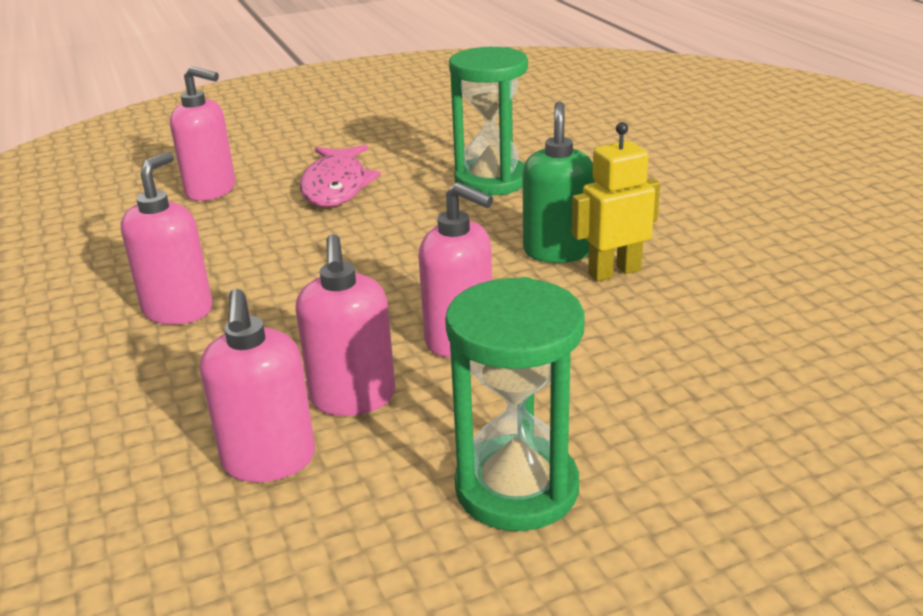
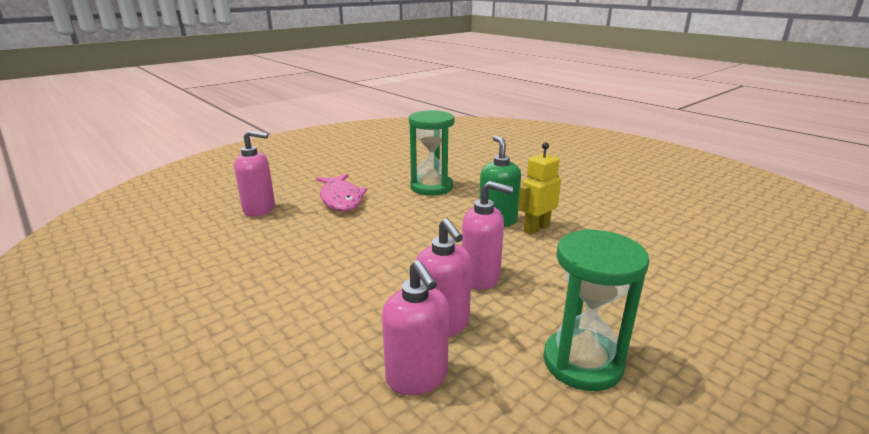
camera: 20 degrees left, 5 degrees down
pink soap dispenser [121,152,213,325] -> none

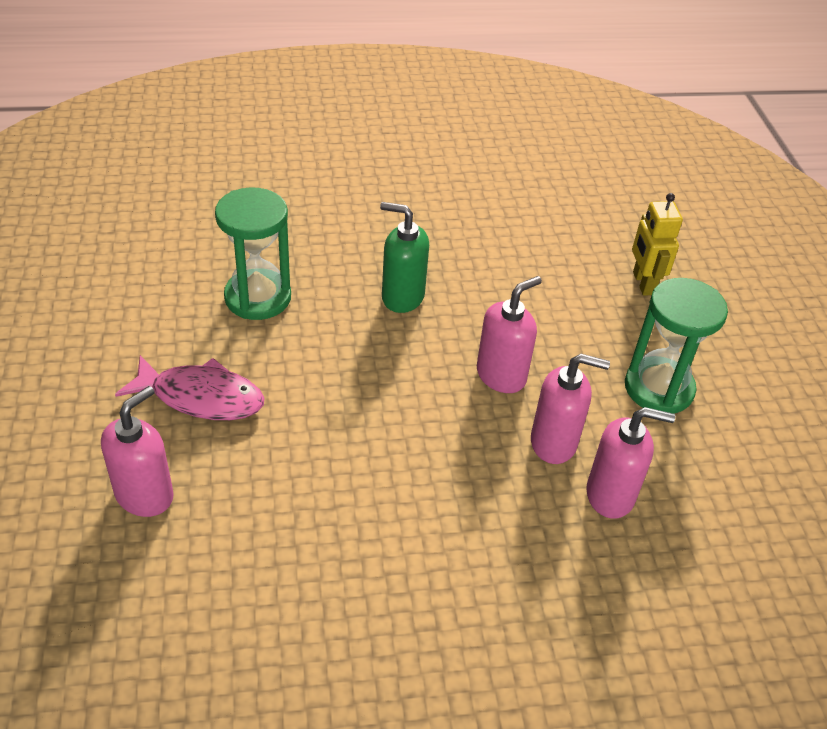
camera: 60 degrees left, 20 degrees up
yellow robot [518,142,561,235] -> yellow robot moved to [632,193,683,296]

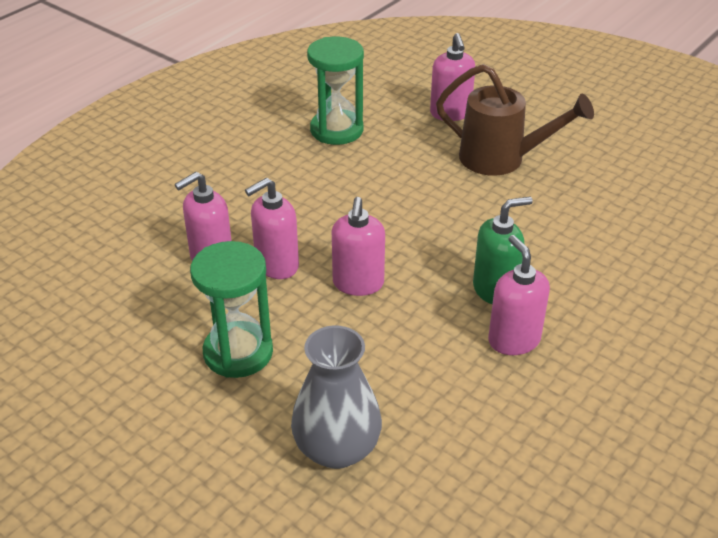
camera: 140 degrees right, 5 degrees down
pink fish [115,355,265,420] -> brown watering can [436,64,594,176]
green hourglass [215,188,291,320] -> green hourglass moved to [307,37,364,145]
yellow robot [632,193,683,296] -> grey vase [291,325,382,469]
none -> pink soap dispenser [488,235,550,355]

